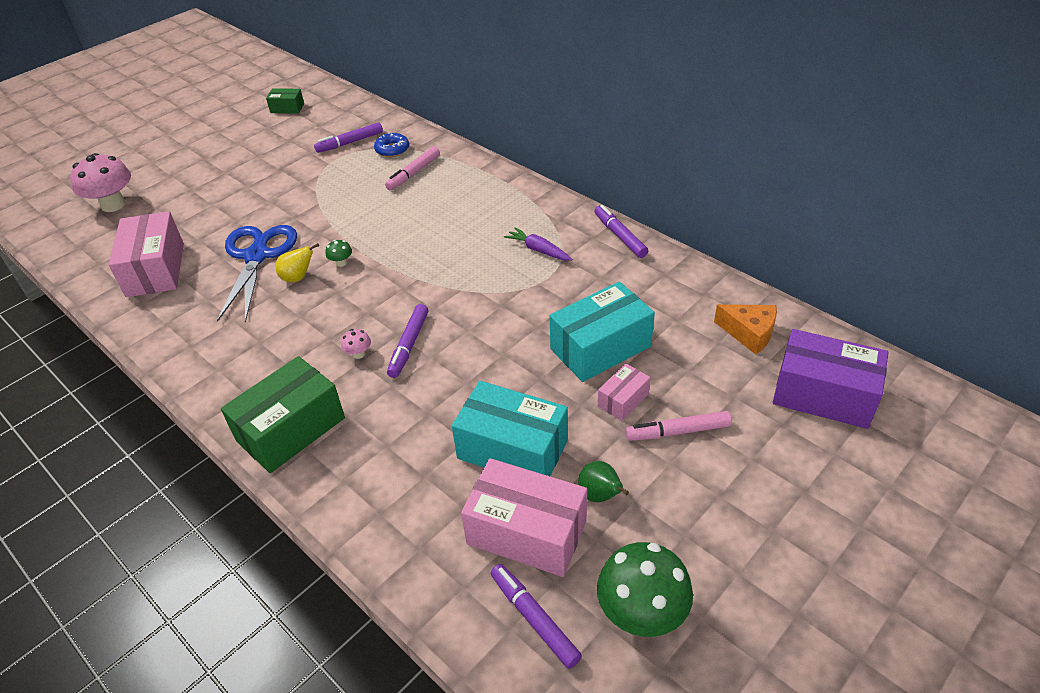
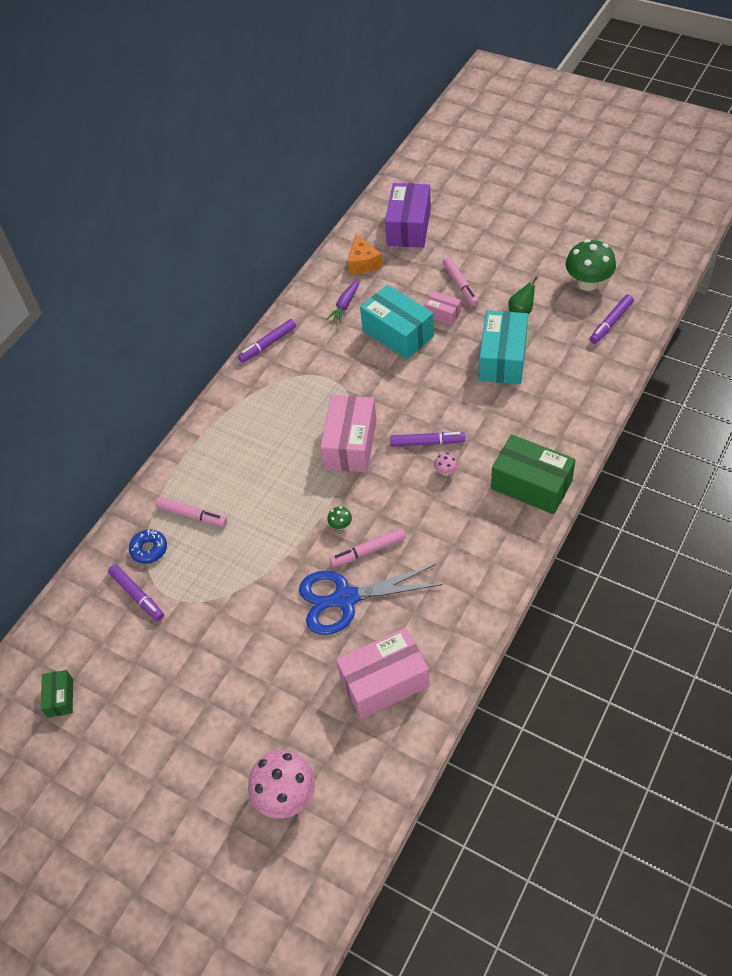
camera: 100 degrees left, 10 degrees up
yellow pear [276,243,319,282] -> pink marker [330,528,406,567]
pink box [461,458,587,577] -> pink box moved to [320,395,377,472]
purple carrot [504,227,573,261] -> purple carrot moved to [327,278,360,323]
orange cheese [714,304,777,354] -> orange cheese turned 150 degrees clockwise [347,234,382,274]

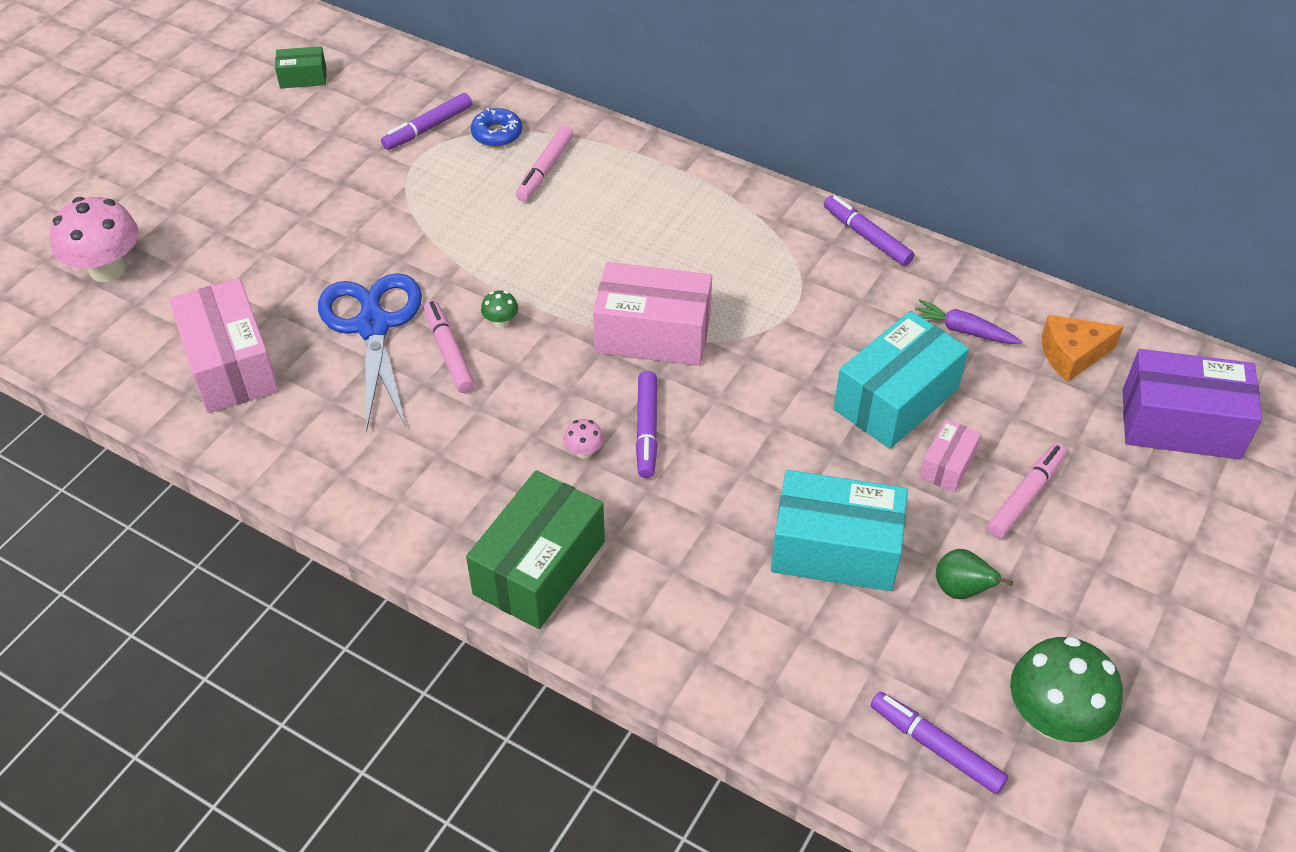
camera: 85 degrees right, 5 degrees down
pink marker [442,257,479,306] -> pink marker turned 150 degrees clockwise [987,444,1066,538]

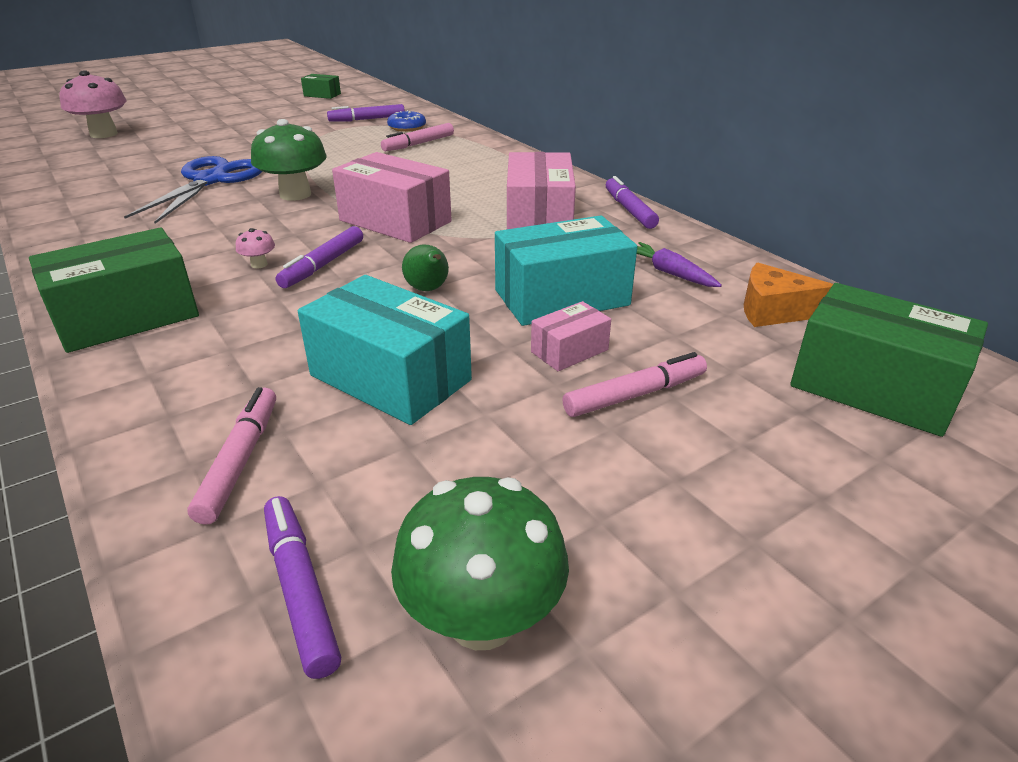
camera: 25 degrees right, 15 degrees down
pink box [169,278,279,413] -> pink box moved to [507,152,576,229]
pink marker [424,300,475,393] -> pink marker moved to [187,387,276,525]
green mushroom [481,290,518,328] -> green mushroom [251,119,327,201], size x2.32
green pear [936,549,1013,599] -> green pear moved to [402,245,449,291]
purple box [1123,349,1262,460] -> green box [790,283,988,437]

